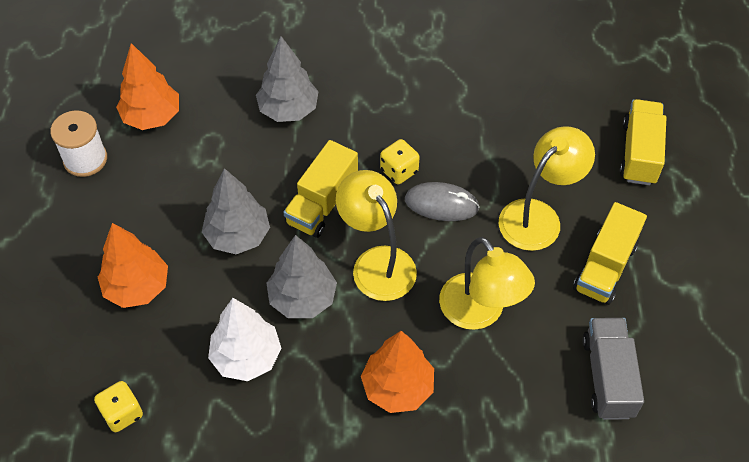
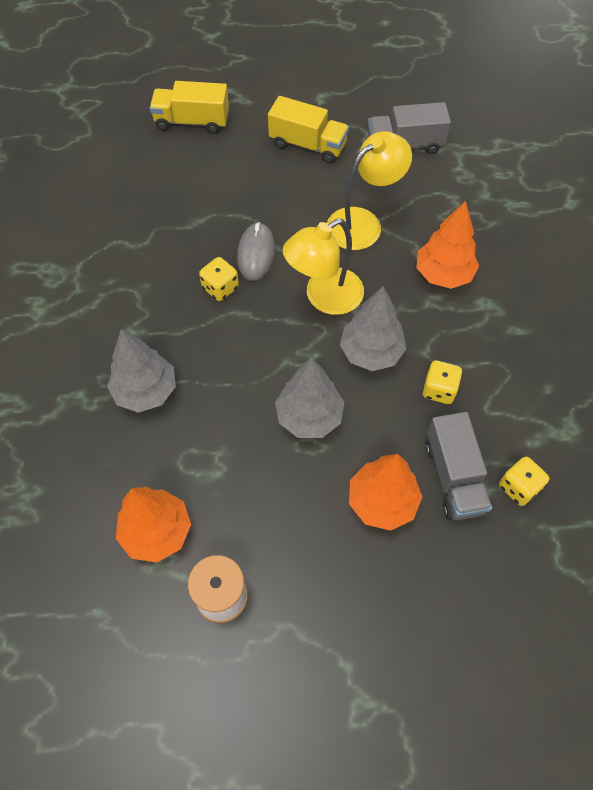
camera: 95 degrees left, 5 degrees up
white tree [208,298,282,381] -> yellow dice [422,361,463,404]
yellow truck [283,140,358,238] -> none
yellow lamp [499,126,595,251] -> none
none -> grey truck [426,412,492,520]

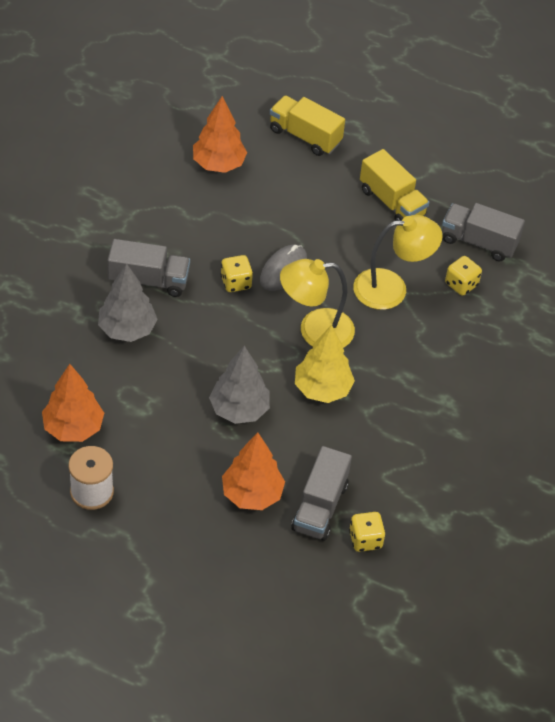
camera: 25 degrees right, 10 degrees down
grey tree [340,286,406,371] -> yellow tree [295,325,355,403]
orange tree [416,201,479,289] -> orange tree moved to [193,96,247,173]
yellow dice [422,361,463,404] -> yellow dice moved to [445,256,482,296]
none -> grey truck [108,239,190,297]

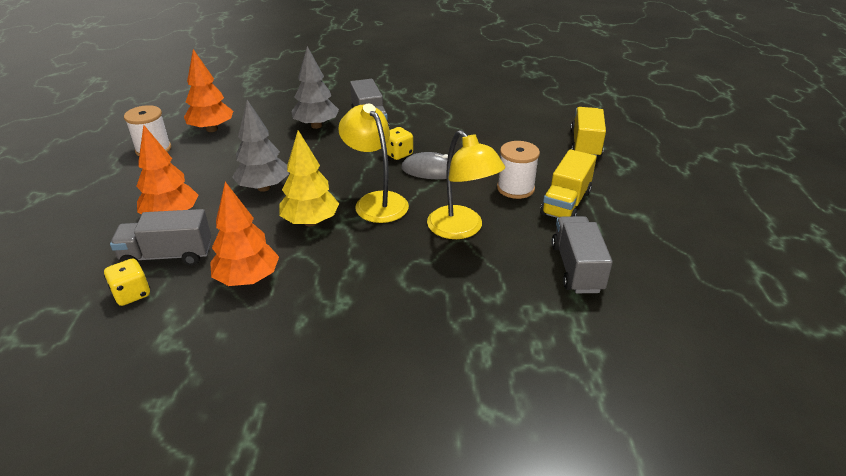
camera: 70 degrees right, 15 degrees down
orange tree [193,96,247,173] -> orange tree moved to [210,182,279,286]
yellow dice [445,256,482,296] -> none
none -> white spool [497,141,540,199]

